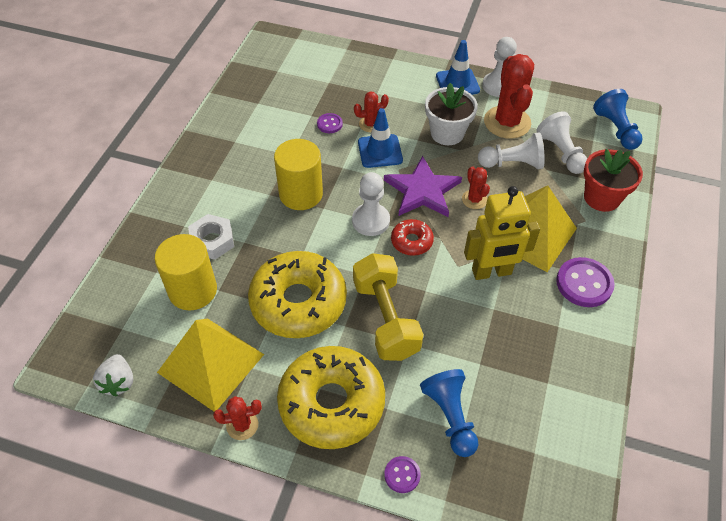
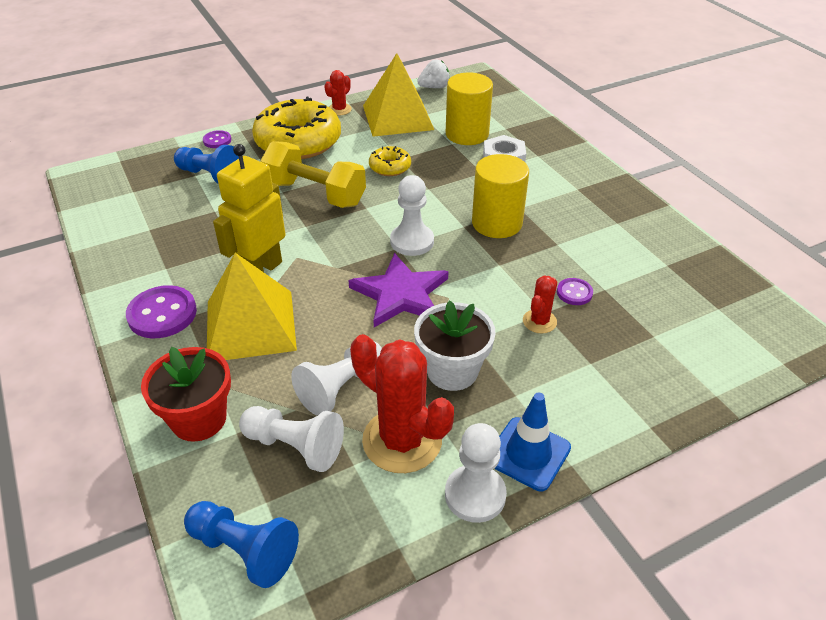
camera: 135 degrees right, 10 degrees down
white strawberry [93,354,133,397] -> white strawberry turned 120 degrees clockwise [417,60,450,88]
yellow donut [248,251,347,338] -> yellow donut [369,146,411,176], size x0.47
blue traffic cone [358,108,403,168] -> none
red donut [391,219,434,256] -> none
red cactus [462,166,490,209] -> none

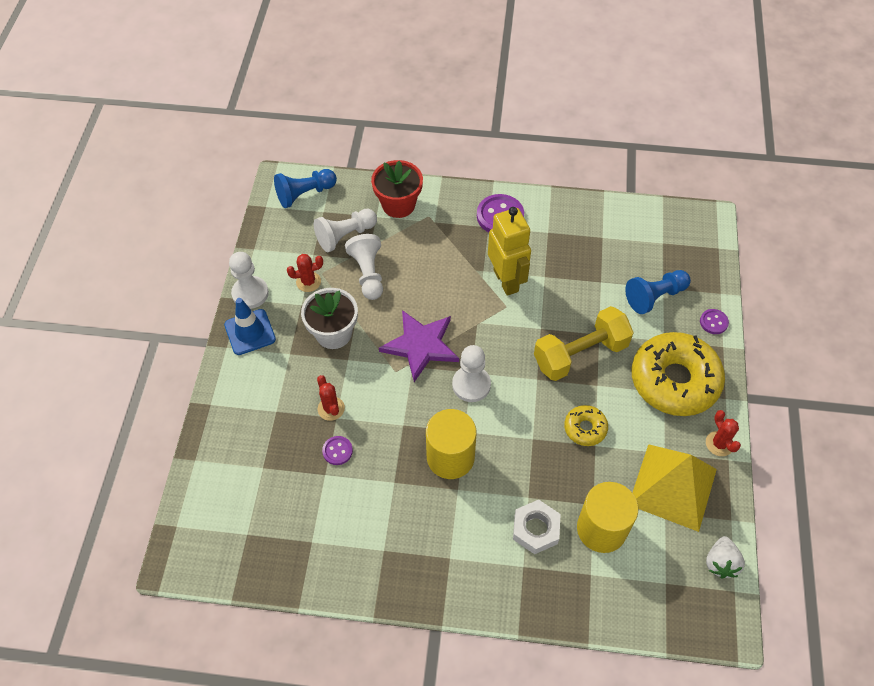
camera: 125 degrees right, 15 degrees up
yellow pyramid [207,253,297,360] -> none
red cactus [350,334,454,473] -> red cactus [287,254,323,292], size x0.50

